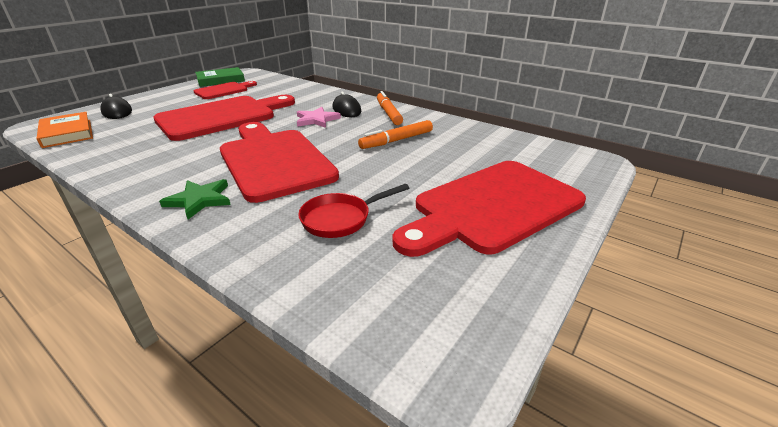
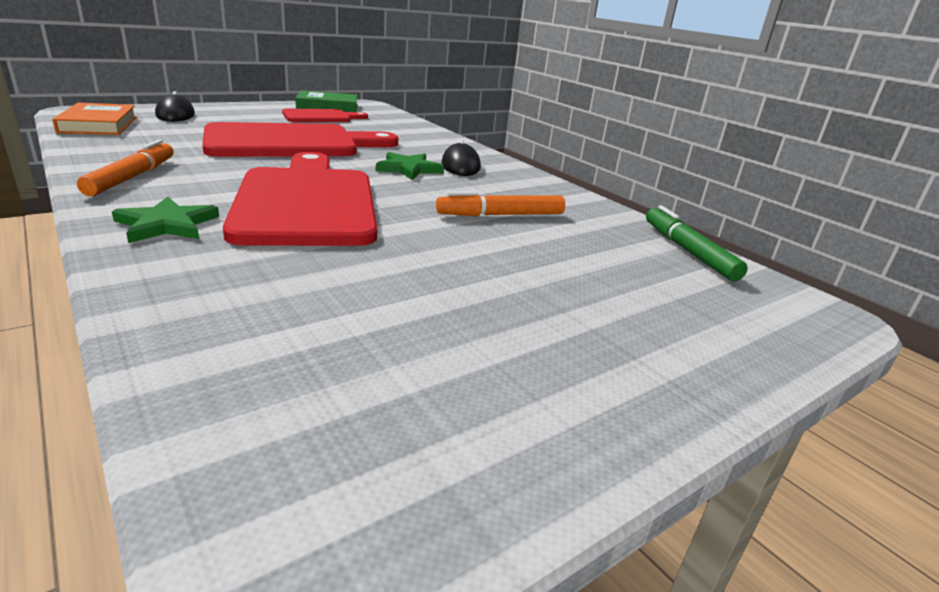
camera: 15 degrees right, 5 degrees down
pink star [297,107,341,128] -> green star [376,152,444,180]
red pan [298,184,409,238] -> none
orange marker [377,91,403,125] -> orange marker moved to [77,140,174,196]
red cutting board [393,161,586,257] -> none
none -> green marker [646,205,748,281]

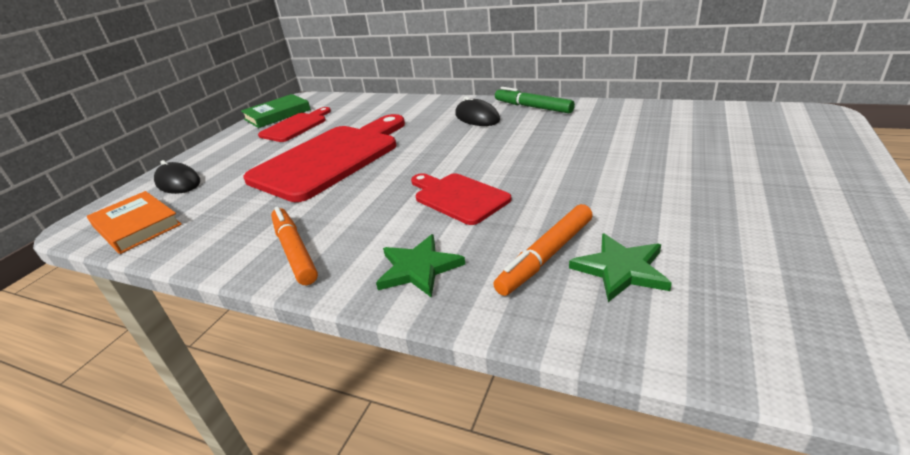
camera: 25 degrees left, 5 degrees up
red cutting board [223,152,377,246] -> red cutting board [411,173,512,225], size x0.53
green star [376,152,444,180] -> green star moved to [569,233,672,302]
orange marker [436,191,565,216] -> orange marker moved to [493,204,593,296]
green marker [646,205,748,281] -> green marker moved to [495,87,575,113]

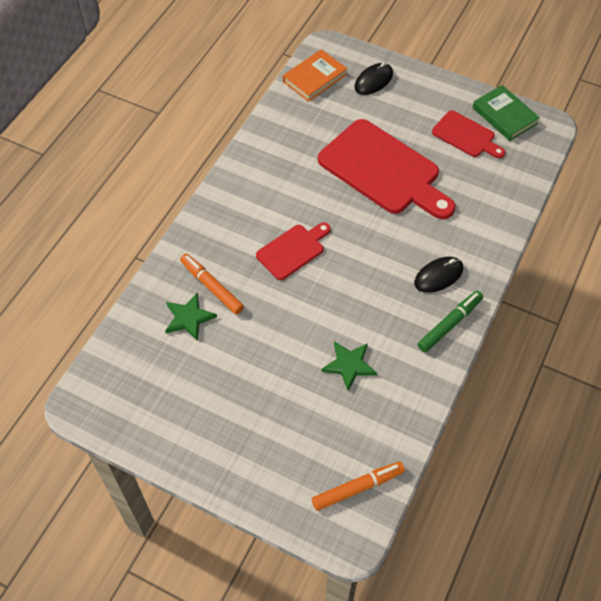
camera: 90 degrees right, 25 degrees up
orange marker [271,206,318,285] -> orange marker moved to [312,461,405,511]
green star [376,234,465,298] -> green star moved to [321,341,377,391]

